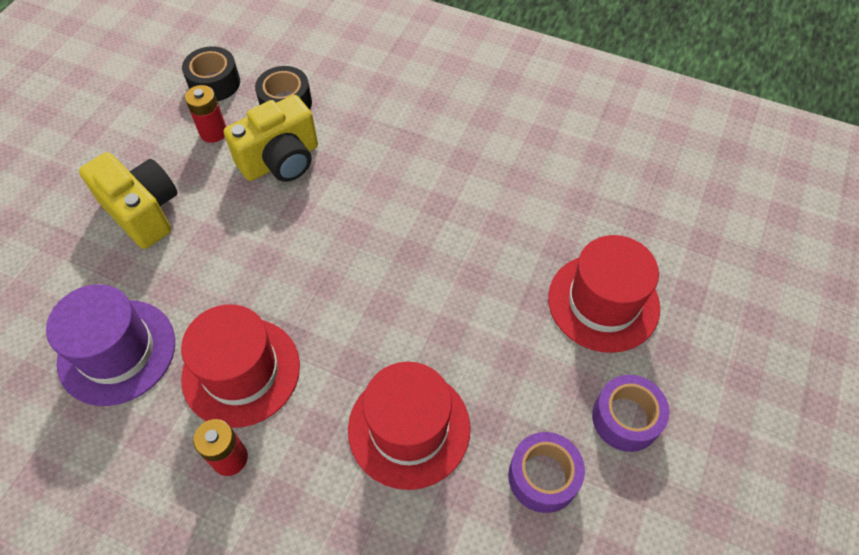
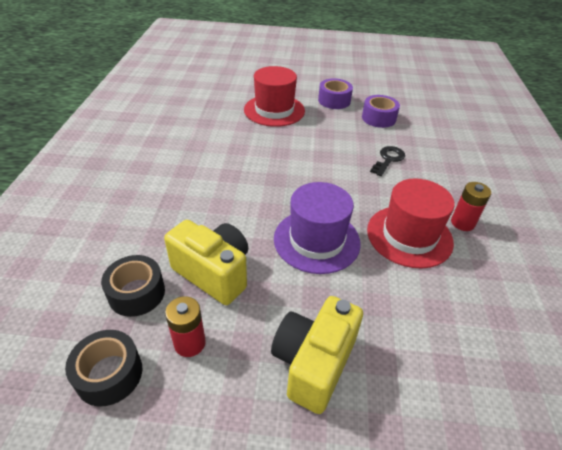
camera: 110 degrees left, 15 degrees down
purple hat [46,284,175,406] -> purple hat moved to [274,182,361,274]
red hat [348,362,471,490] -> black key [370,146,405,176]

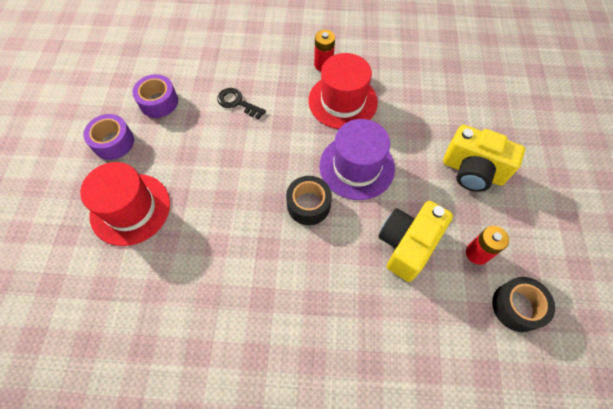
camera: 90 degrees left, 20 degrees up
black tape [101,255,165,317] -> black tape moved to [286,176,332,225]

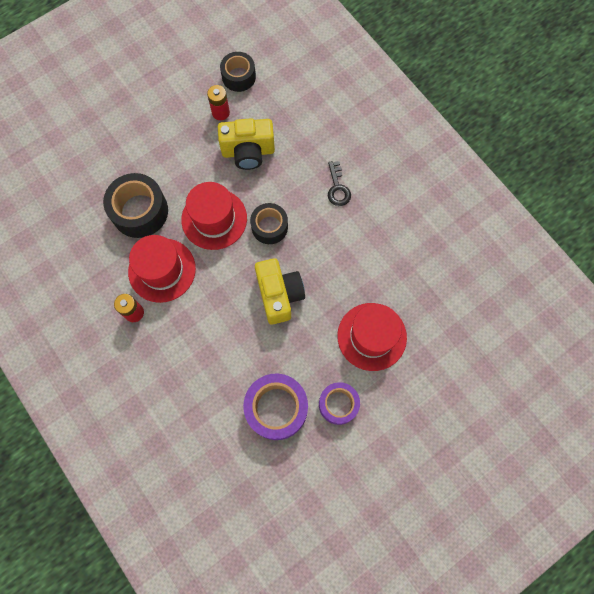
camera: 130 degrees left, 10 degrees up
purple tape [132,74,178,118] -> purple tape [243,373,308,440], size x1.56
black key [217,88,266,119] -> black key moved to [328,161,351,206]
purple hat [320,119,395,200] -> red hat [181,182,247,250]
yellow camera [443,125,525,192] -> yellow camera moved to [255,258,305,325]
none -> black tape [103,173,168,238]

